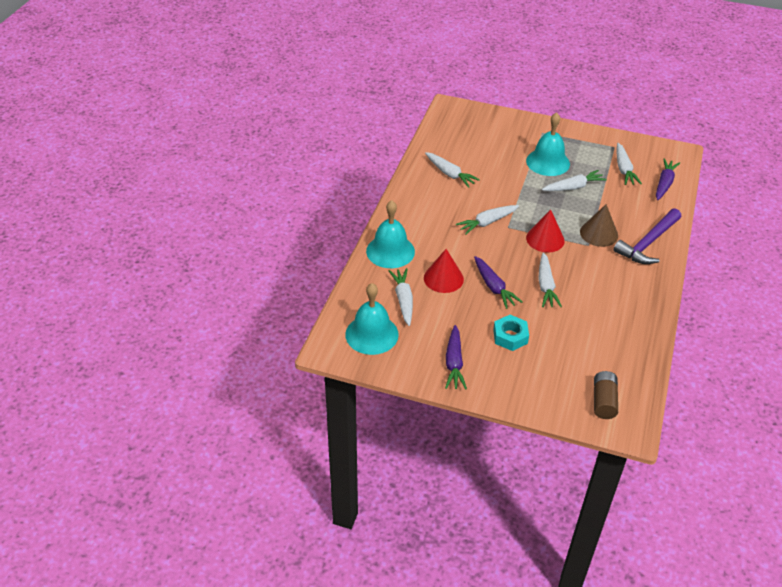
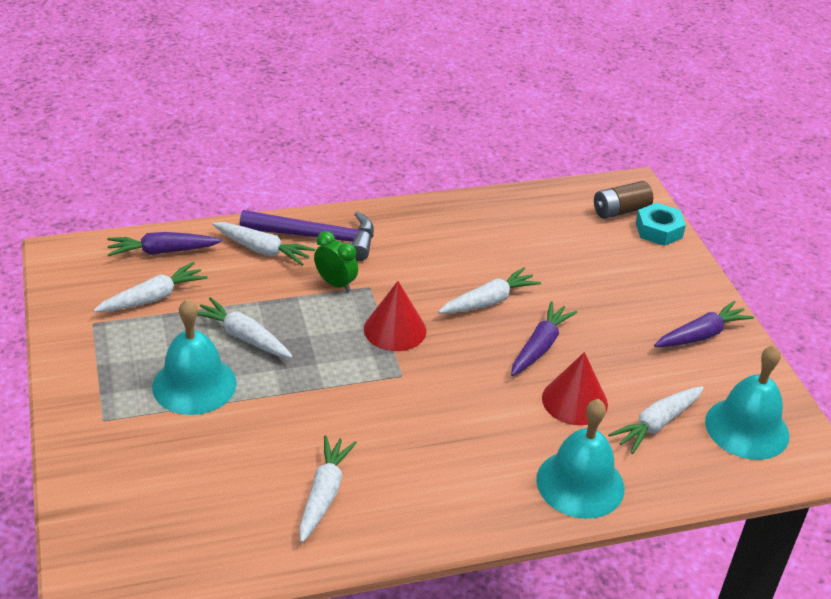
camera: 125 degrees left, 5 degrees down
white carrot [456,205,519,235] -> white carrot moved to [212,222,315,265]
turquoise nut [493,315,529,351] -> turquoise nut moved to [636,203,686,246]
brown cone [580,204,618,247] -> green clock [314,231,358,292]

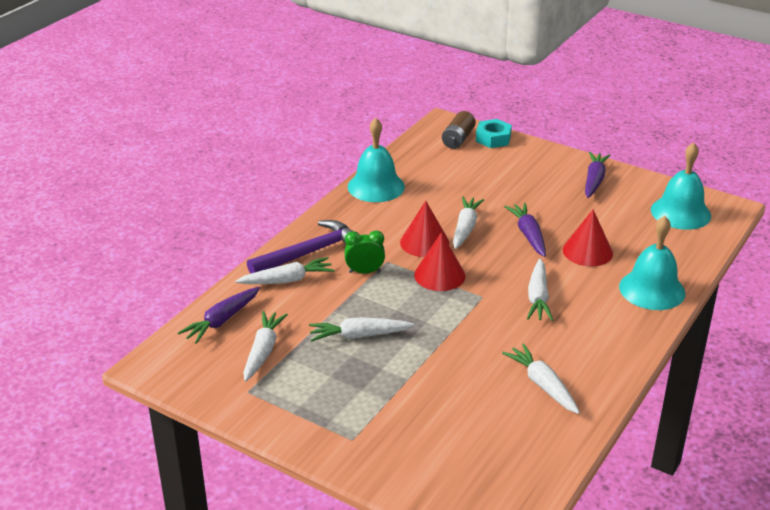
camera: 40 degrees left, 5 degrees down
turquoise bell [152,299,237,415] -> turquoise bell moved to [348,118,405,202]
white carrot [608,386,704,454] -> white carrot moved to [527,259,553,321]
none -> red cone [400,201,449,257]

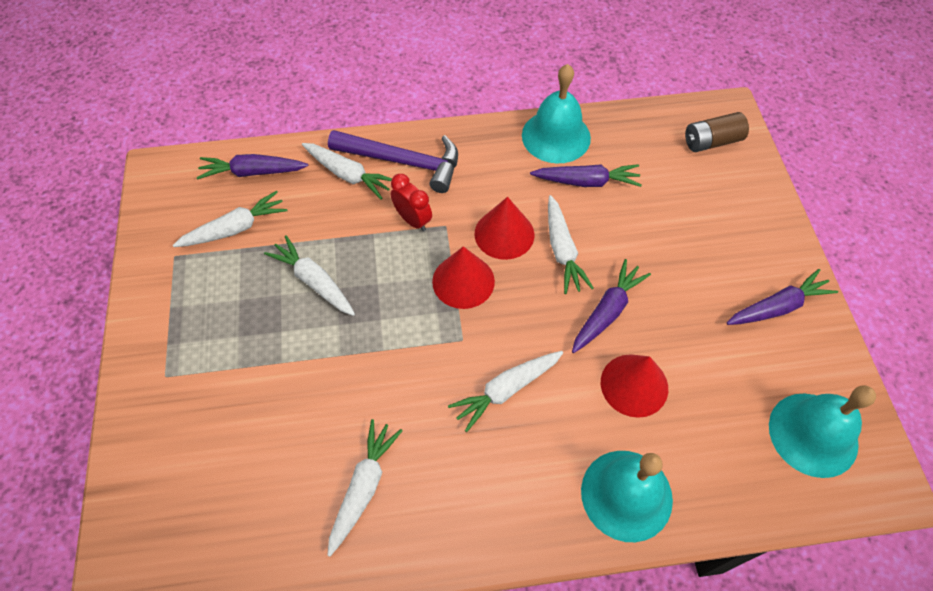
camera: 50 degrees right, 25 degrees up
green clock [344,230,385,273] -> red clock [391,174,432,232]
white carrot [453,196,484,249] -> white carrot turned 105 degrees clockwise [548,195,594,294]
turquoise nut [476,119,512,148] -> none
none -> purple carrot [530,164,642,187]

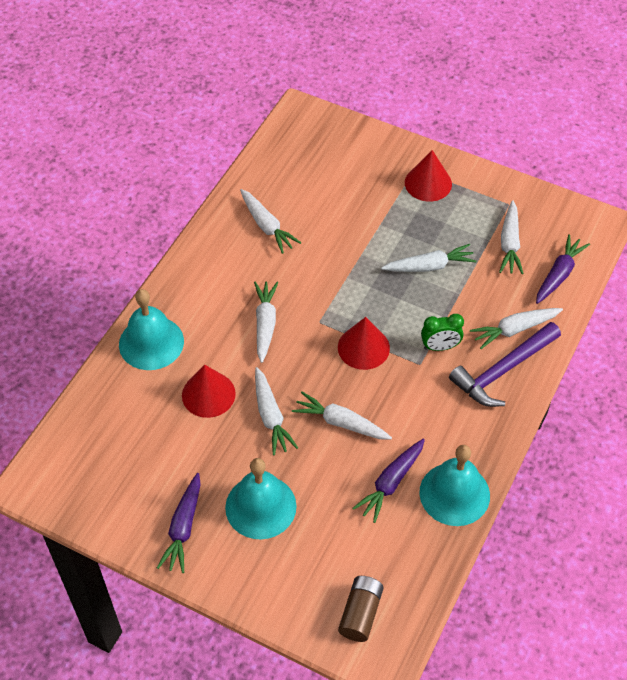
camera: 125 degrees right, 5 degrees down
red clock [391,174,432,232] -> green clock [421,314,464,351]
red cone [474,197,534,260] -> red cone moved to [405,150,452,201]
purple carrot [572,259,651,353] -> white carrot [255,367,298,456]
turquoise bell [769,386,876,478] -> turquoise bell moved to [225,458,296,539]

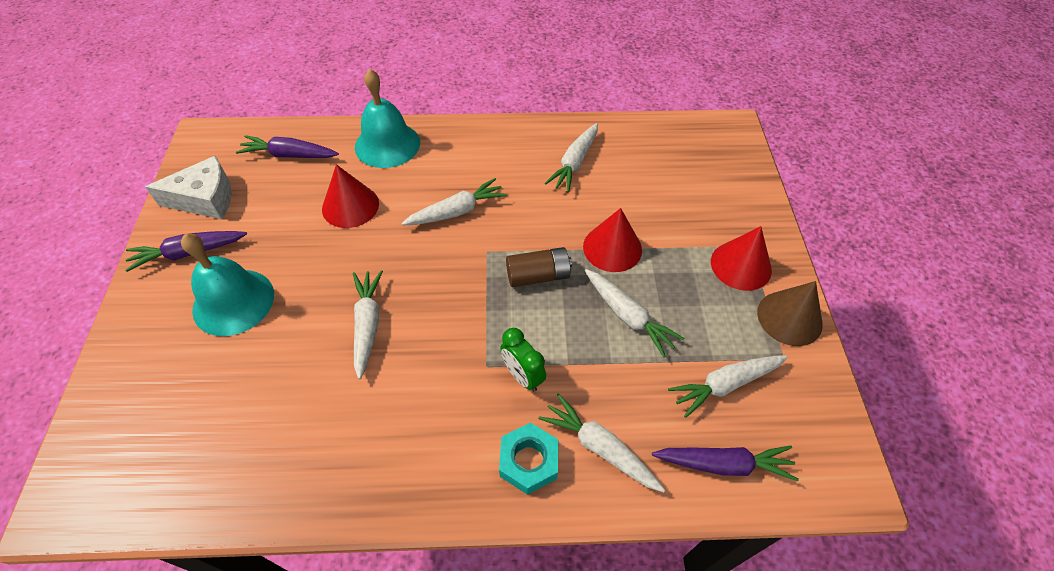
camera: 60 degrees right, 0 degrees up
white carrot [255,367,298,456] -> none
red cone [338,317,390,370] -> red cone moved to [583,208,642,272]
brown battery [338,576,384,642] -> brown battery moved to [506,247,572,287]
purple carrot [353,439,425,523] -> purple carrot moved to [236,135,339,158]
turquoise bell [419,445,490,526] -> none
purple hammer [449,322,561,407] -> turquoise nut [499,422,558,495]
none -> white cheese [145,156,232,219]
none -> brown cone [757,281,822,346]

